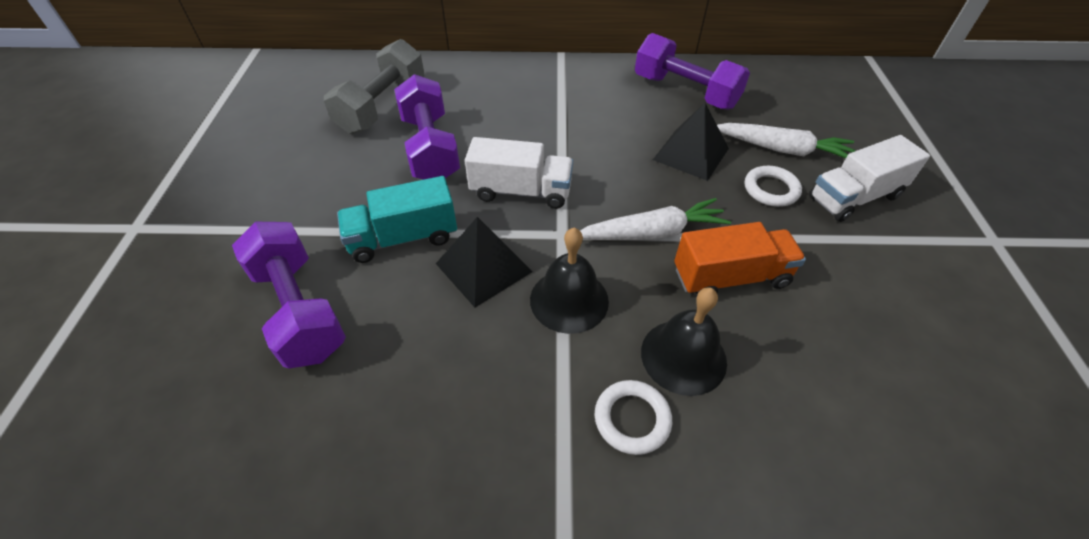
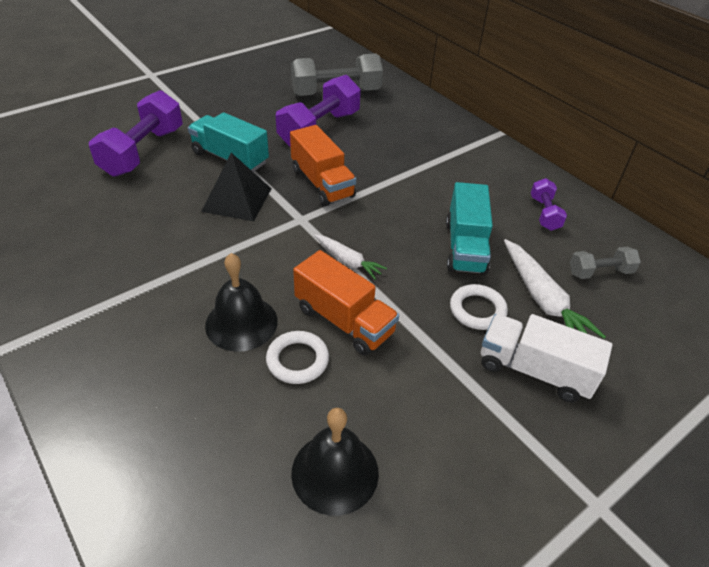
camera: 50 degrees right, 5 degrees down
white truck [465,137,573,209] -> orange truck [290,125,356,206]
black bell [530,228,609,334] -> black bell moved to [291,408,379,516]
white carrot [580,198,731,240] -> white carrot [315,235,387,280], size x0.60
white ring [595,380,672,455] -> white ring moved to [266,331,329,384]
purple dumbbell [635,33,750,110] -> purple dumbbell [531,178,567,231], size x0.52
black pyramid [653,103,729,181] -> turquoise truck [446,182,493,275]
none -> grey dumbbell [570,247,641,279]

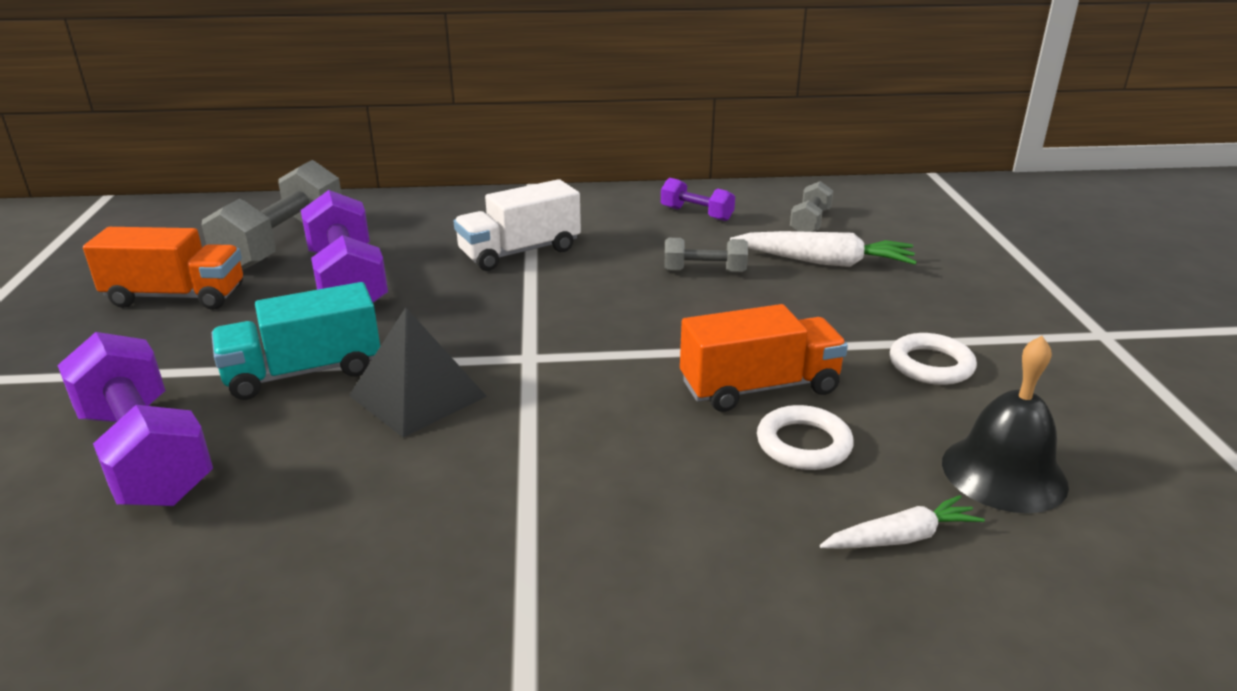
camera: 55 degrees left, 15 degrees down
black bell [205,253,278,352] -> none
orange truck [290,125,356,206] -> orange truck moved to [83,227,243,310]
white carrot [315,235,387,280] -> white carrot moved to [820,495,985,549]
turquoise truck [446,182,493,275] -> grey dumbbell [664,238,748,273]
white ring [450,284,508,330] -> white ring moved to [890,333,977,385]
white truck [481,314,612,402] -> white truck moved to [454,179,581,271]

